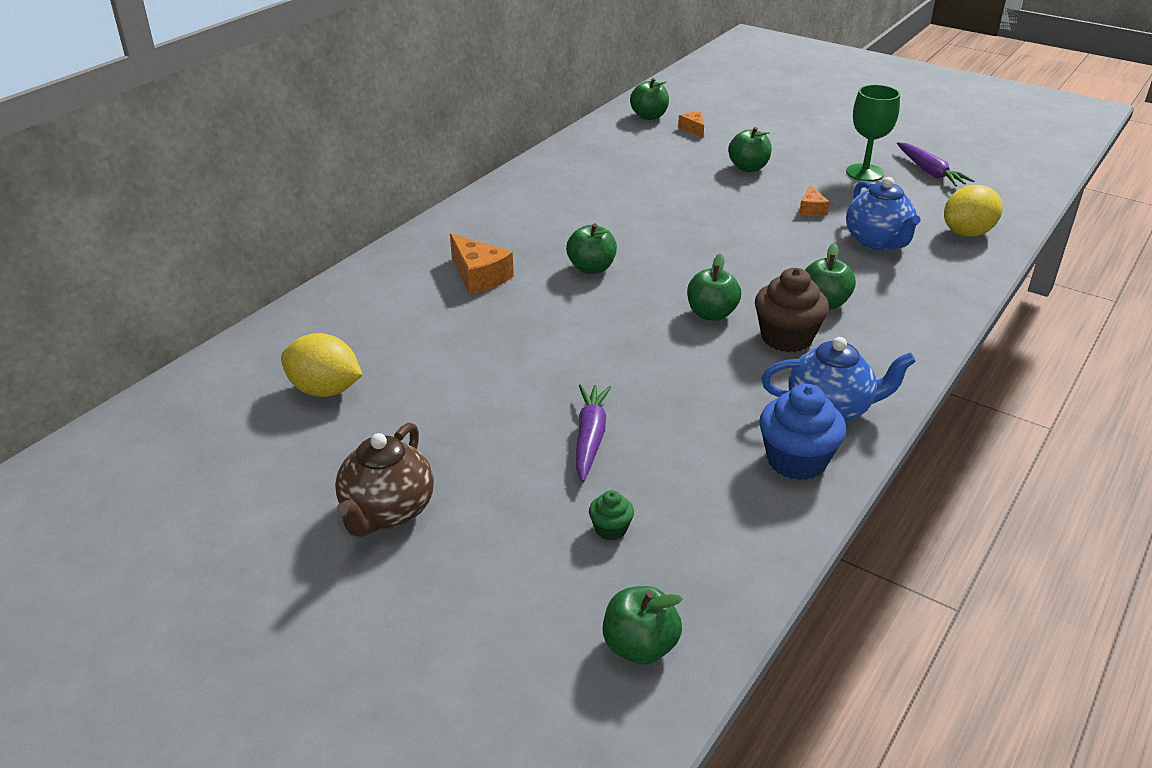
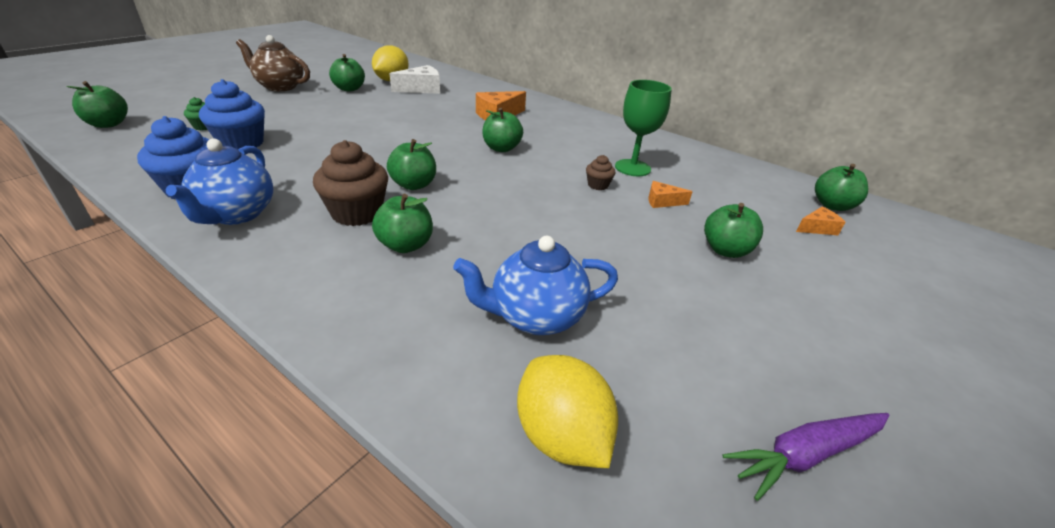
camera: 90 degrees right, 0 degrees up
purple carrot [576,384,611,482] -> none
orange cheese [799,185,830,216] -> orange cheese moved to [648,181,693,208]
green goblet [846,85,900,181] -> green goblet moved to [615,80,672,176]
none -> blue cupcake [199,79,265,149]
none -> green apple [329,54,365,92]
none -> white cheese [390,65,440,94]
none -> brown cupcake [586,155,616,190]

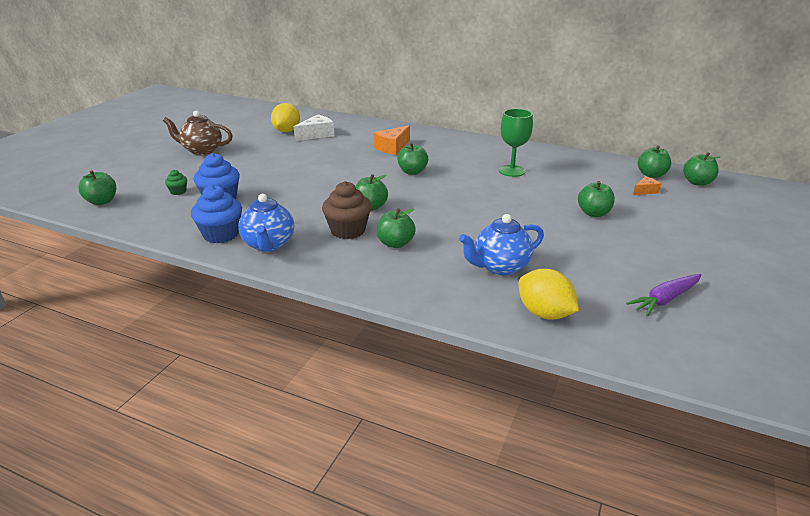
camera: 10 degrees left, 5 degrees down
green apple [329,54,365,92] -> green apple moved to [683,152,720,186]
brown cupcake [586,155,616,190] -> none
orange cheese [648,181,693,208] -> none

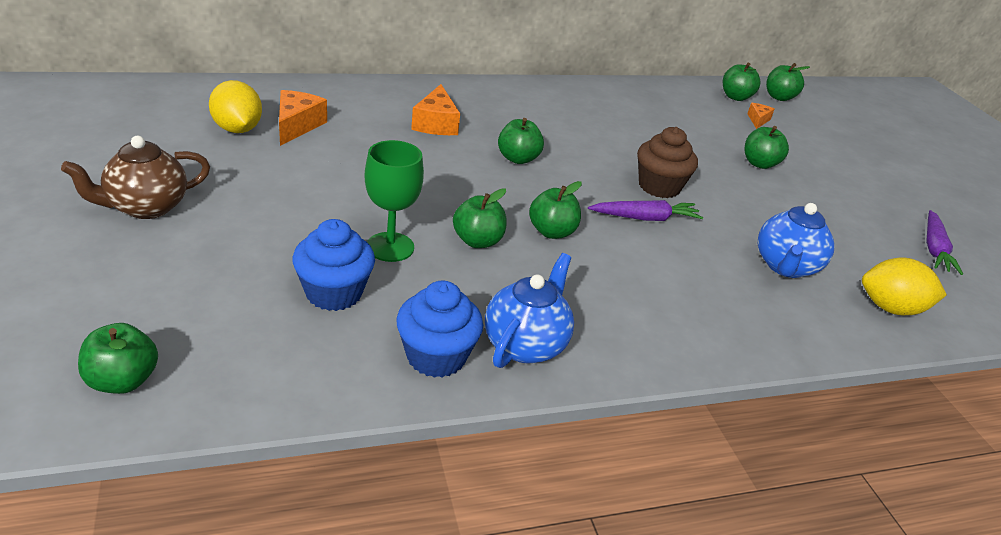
camera: 45 degrees left, 5 degrees up
green cupcake [165,170,187,195] -> none
blue teapot [238,194,294,252] -> blue teapot turned 105 degrees counterclockwise [485,253,574,368]
white cheese [294,115,334,141] -> orange cheese [279,90,327,146]
brown cupcake [322,181,371,239] -> brown cupcake moved to [637,127,698,198]
green apple [377,208,416,248] -> green apple moved to [453,188,506,248]
green goblet [499,109,533,177] -> green goblet moved to [364,140,424,262]
none -> purple carrot [588,200,703,221]

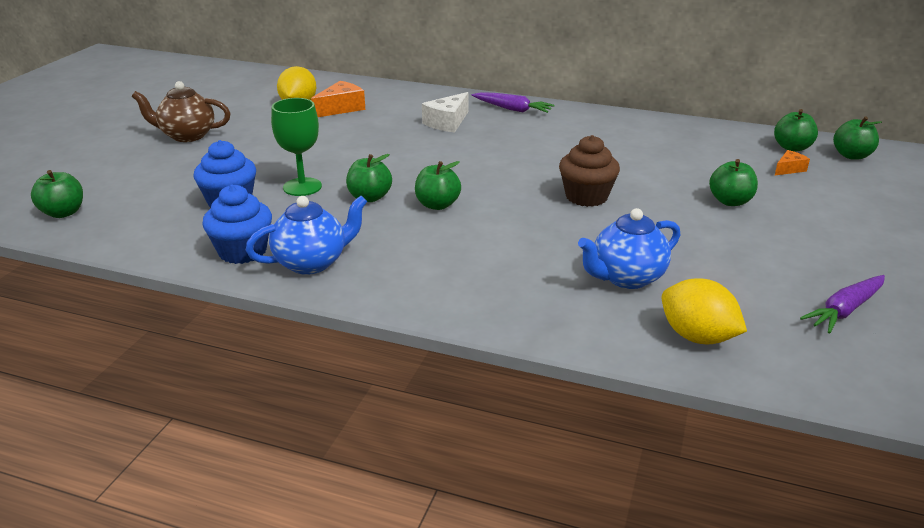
camera: 40 degrees right, 5 degrees down
orange cheese [411,84,460,135] -> white cheese [422,92,468,132]
green apple [498,118,544,164] -> none
purple carrot [588,200,703,221] -> purple carrot moved to [472,92,555,113]

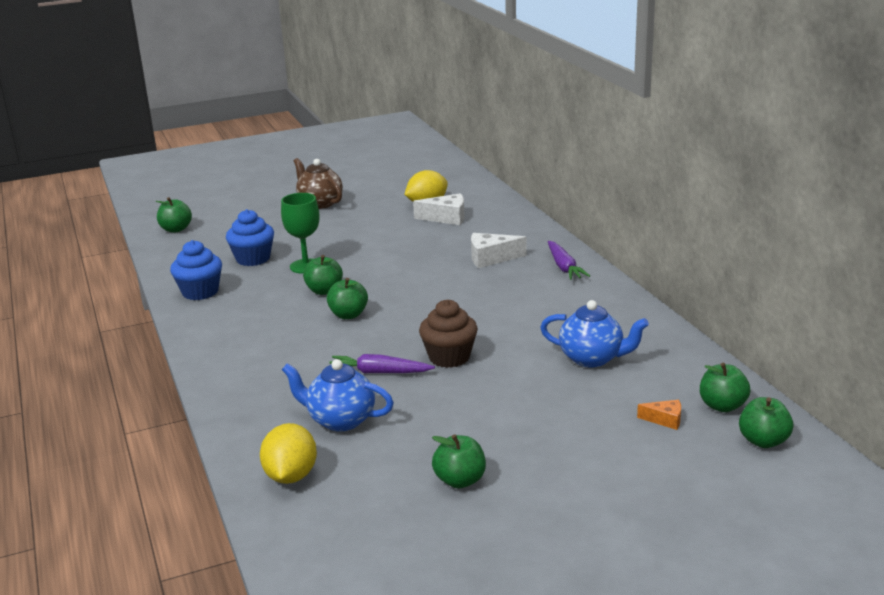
camera: 50 degrees right, 5 degrees down
blue teapot [246,196,367,275] -> blue teapot moved to [540,300,649,368]
orange cheese [311,81,365,117] -> white cheese [413,193,464,225]
green apple [709,159,758,206] -> green apple moved to [432,434,486,488]
purple carrot [800,275,885,333] -> purple carrot moved to [329,354,435,373]

